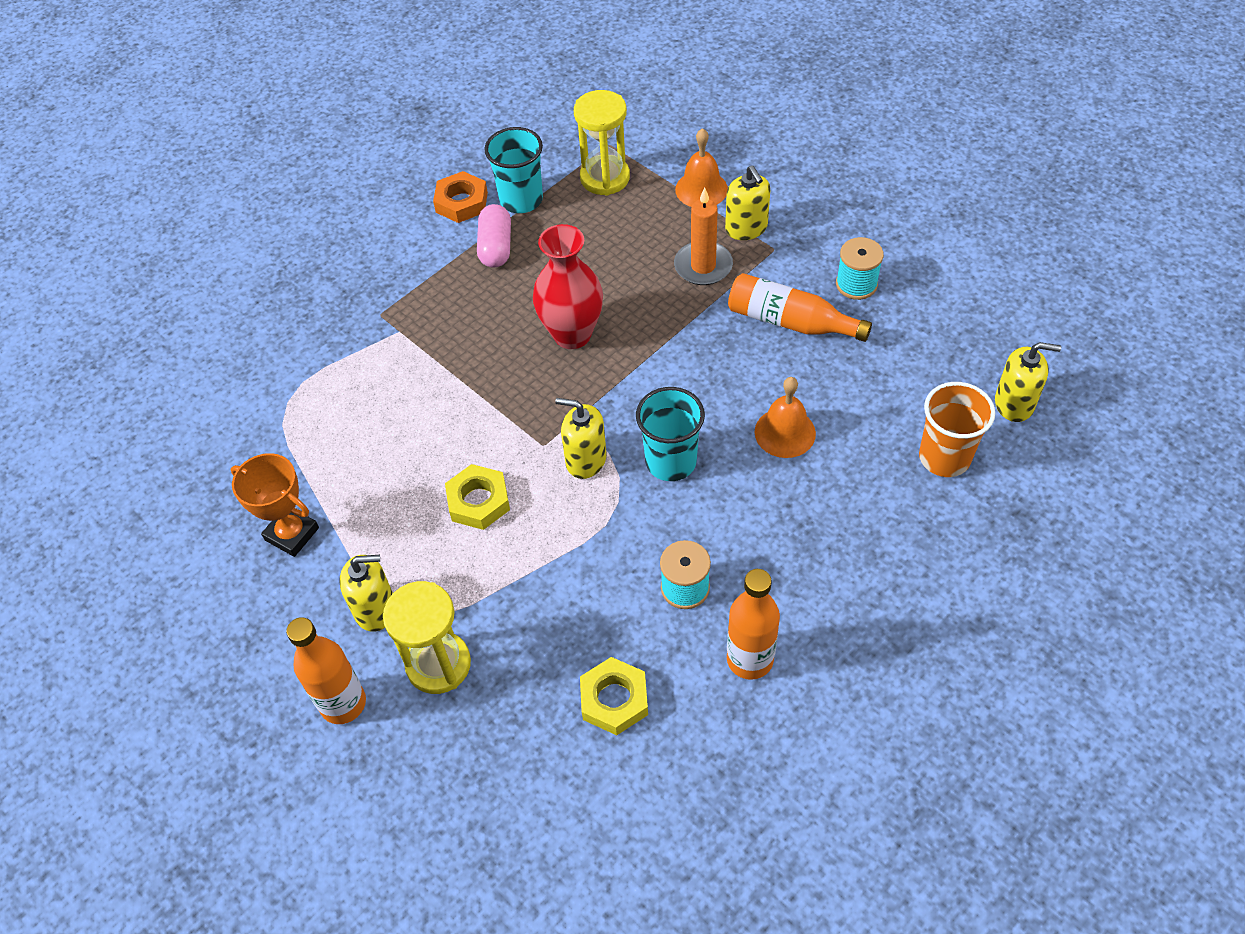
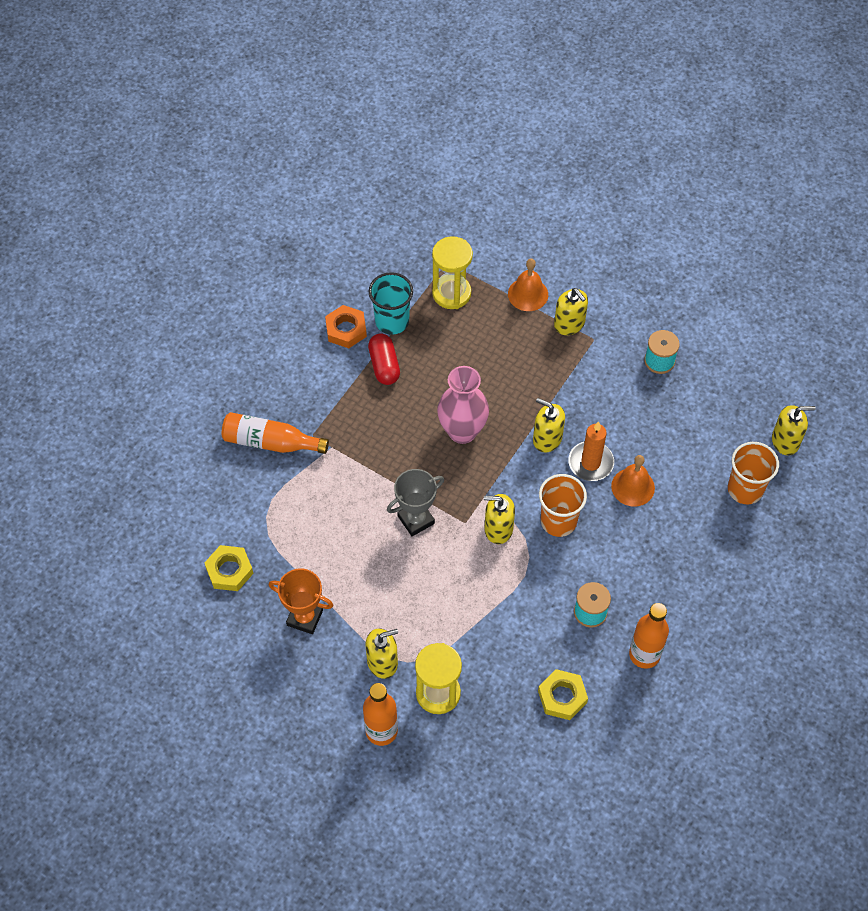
camera: 15 degrees left, 5 degrees up
yellow nut [445,464,510,530] -> yellow nut moved to [204,545,253,591]
pink capsule [477,204,511,268] -> red capsule [368,333,400,385]
red vase [533,224,603,349] -> pink vase [437,366,489,444]
turquoise cup [636,387,705,481] -> orange cup [539,474,587,537]
orange candle [674,187,733,285] -> orange candle moved to [568,421,614,481]
orange bottle [728,273,872,342] -> orange bottle moved to [222,412,329,454]
none -> grey trophy [387,469,444,536]
none -> yellow soap dispenser [533,398,565,453]

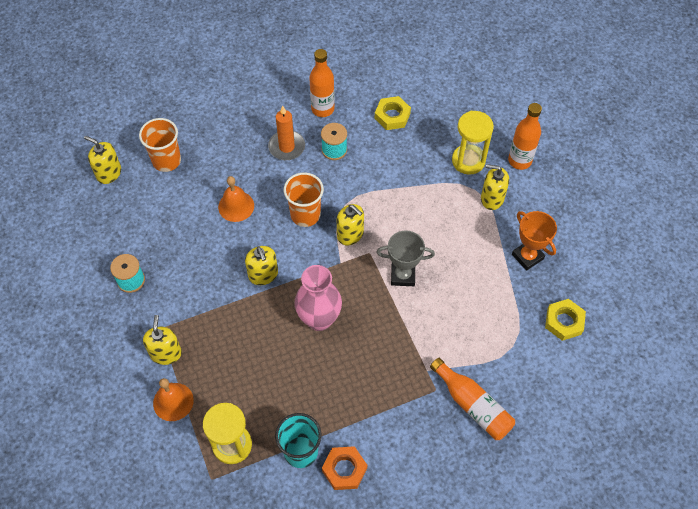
camera: 145 degrees left, 0 degrees up
red capsule [368,333,400,385] -> none
orange candle [568,421,614,481] -> orange candle moved to [268,106,305,160]

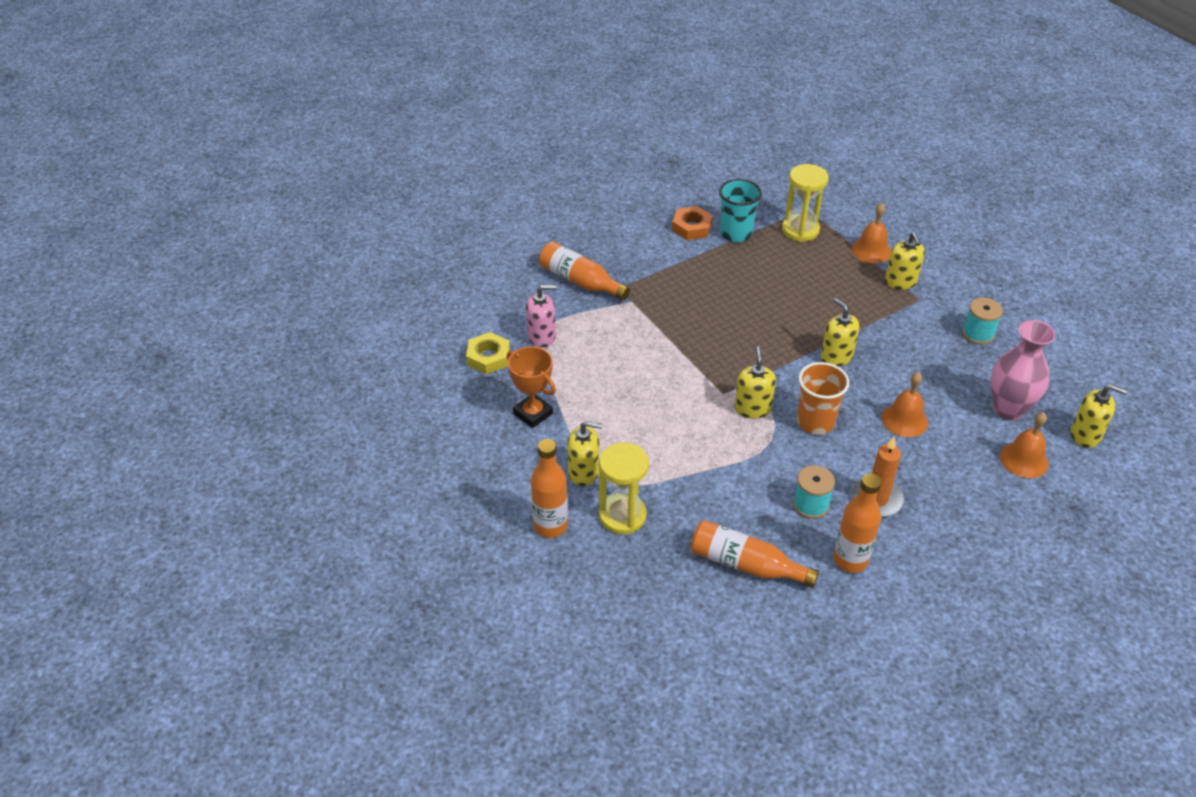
camera: 170 degrees right, 15 degrees down
orange cup [139,118,181,172] -> orange bell [1000,412,1049,478]
pink vase [294,265,342,331] -> pink vase moved to [990,320,1056,420]
yellow soap dispenser [337,204,364,246] -> yellow soap dispenser turned 60 degrees clockwise [735,347,776,419]
yellow nut [374,96,411,130] -> orange bottle [691,520,819,588]
grey trophy [376,230,435,286] -> none
none -> pink soap dispenser [526,285,556,348]

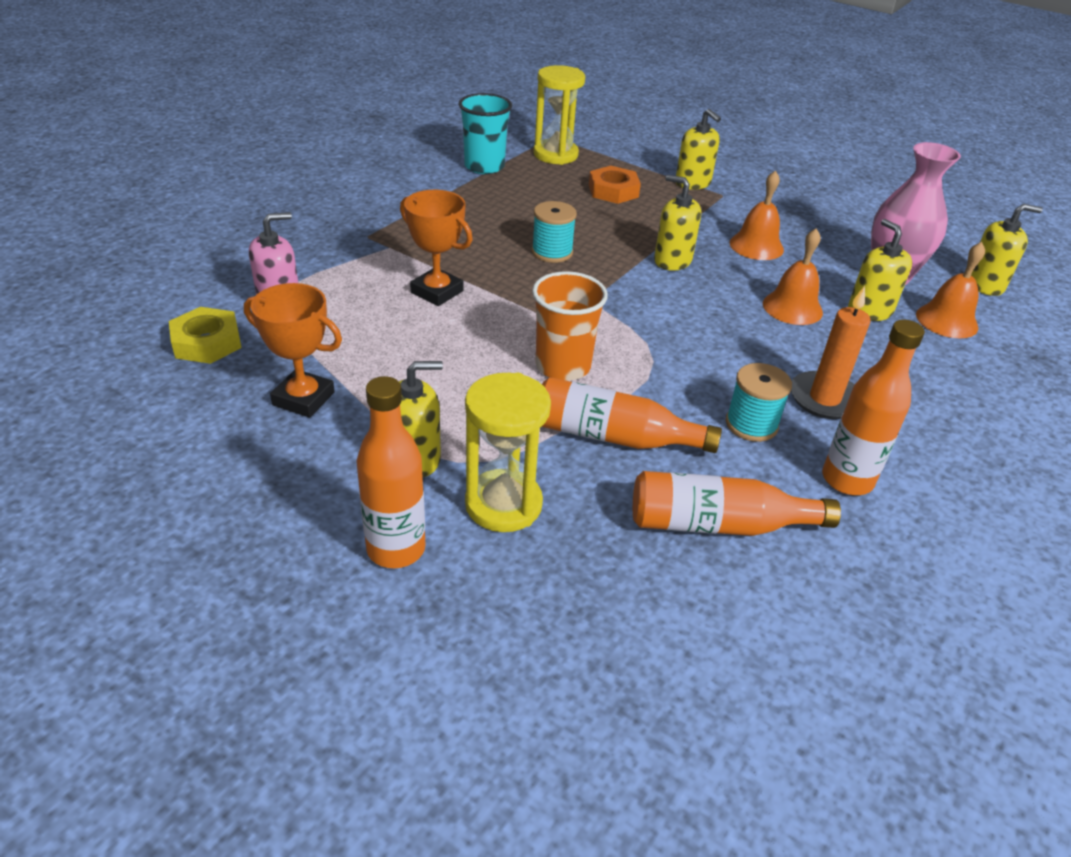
camera: 25 degrees left, 5 degrees down
orange bottle [539,241,630,300] -> orange bottle moved to [541,377,722,453]
orange nut [672,206,713,240] -> orange nut moved to [589,166,641,204]
yellow soap dispenser [735,347,776,419] -> yellow soap dispenser moved to [848,219,912,321]
orange cup [797,362,850,435] -> orange cup moved to [532,271,608,381]
orange bell [852,203,891,263] -> orange bell moved to [730,170,784,260]
turquoise spool [962,298,1003,345] -> turquoise spool moved to [532,201,577,263]
none -> orange trophy [400,190,473,306]

